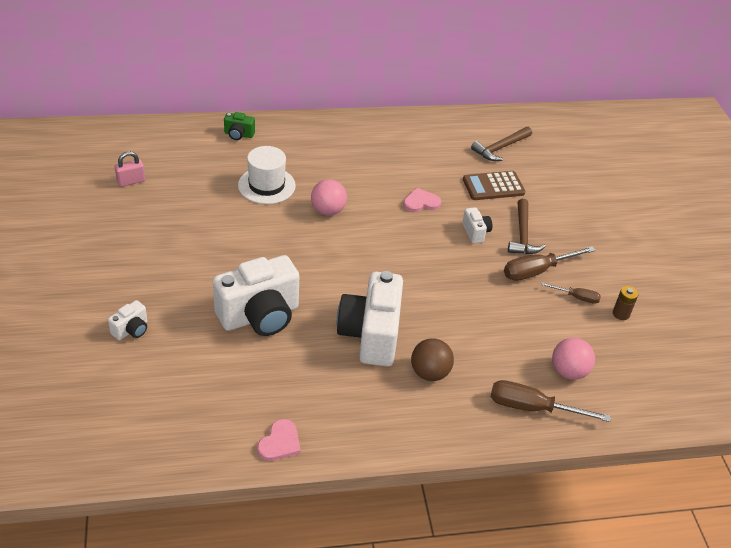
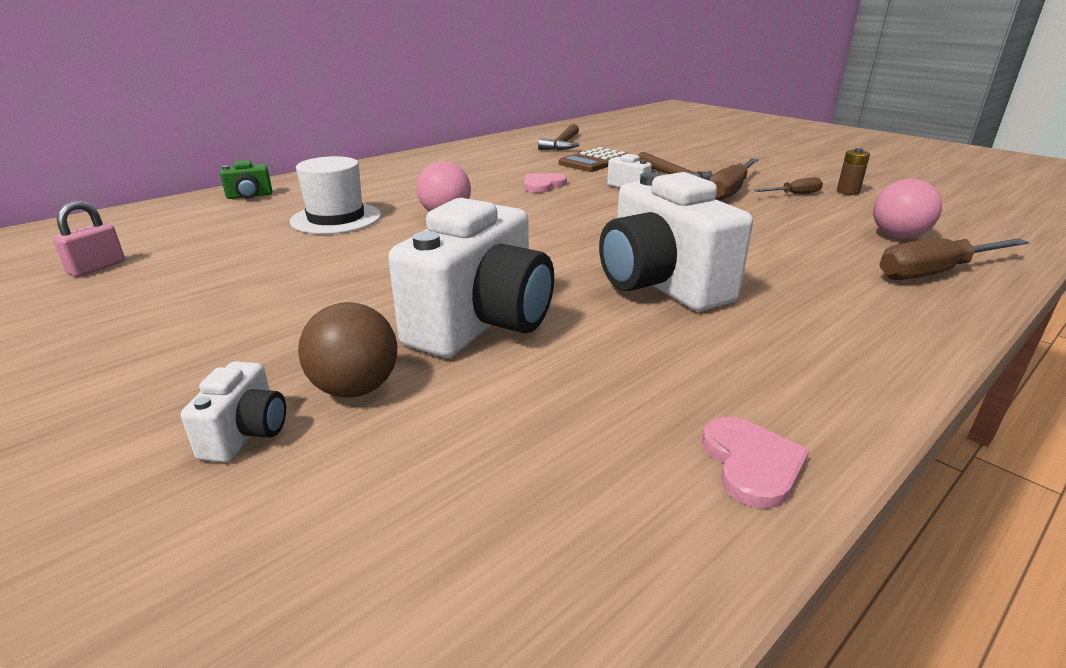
camera: 30 degrees left, 15 degrees down
brown ball [411,338,454,381] -> brown ball moved to [298,302,397,397]

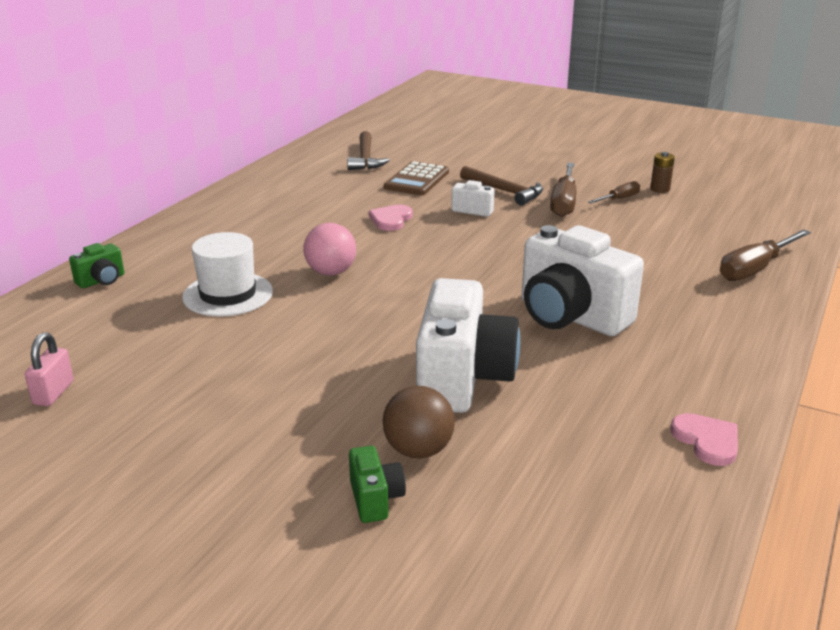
camera: 20 degrees left, 0 degrees up
white camera [181,361,286,462] -> green camera [349,446,406,523]
pink ball [873,179,942,239] -> none

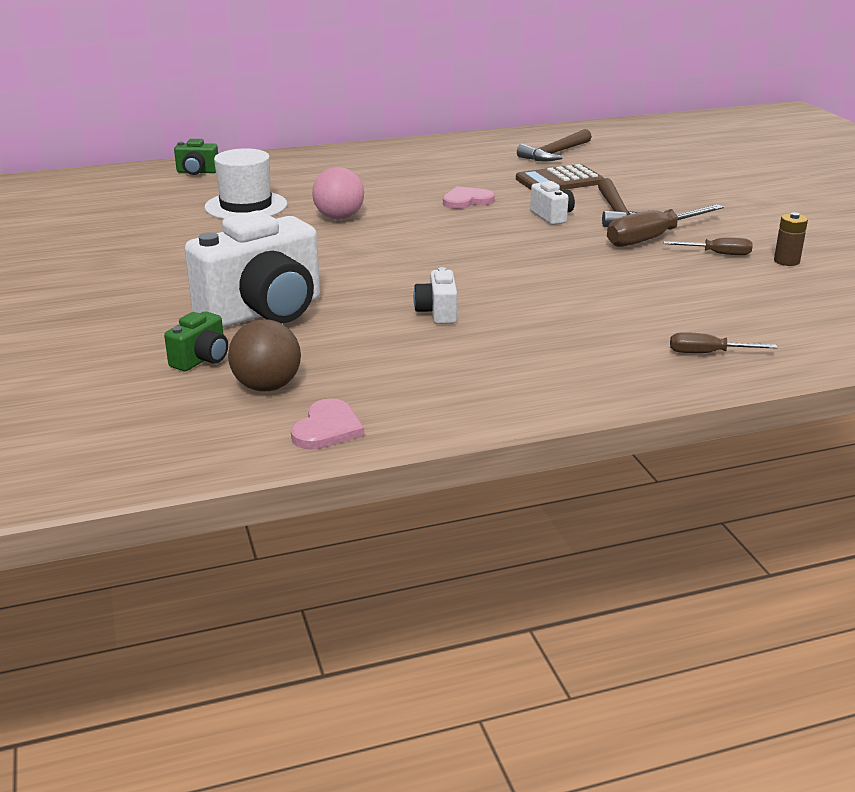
camera: 45 degrees right, 0 degrees up
pink padlock [25,332,74,406] -> none
green camera [349,446,406,523] -> green camera moved to [164,311,228,371]
brown ball [383,386,455,458] -> brown ball moved to [228,319,301,392]
white camera [522,225,644,336] -> white camera [413,267,457,324], size x0.45
brown screwdriver [720,229,811,281] -> brown screwdriver [670,332,778,353], size x0.56

